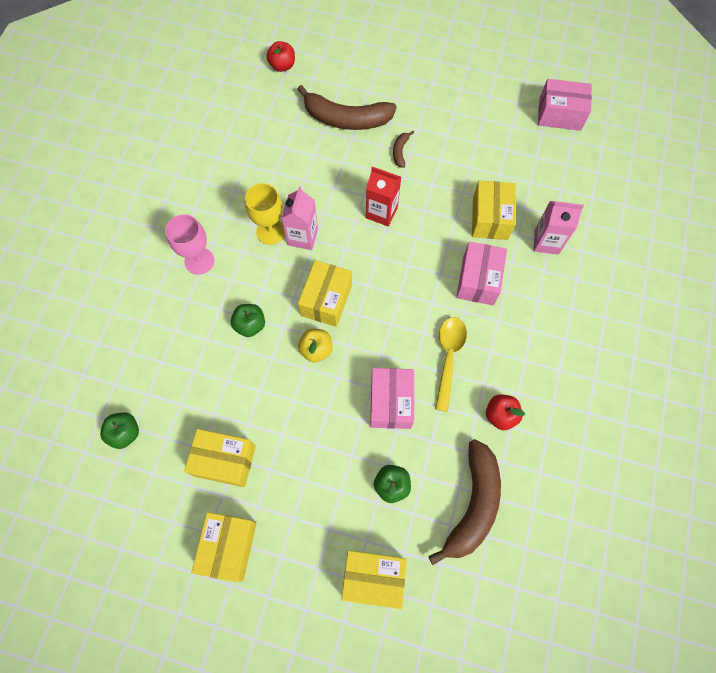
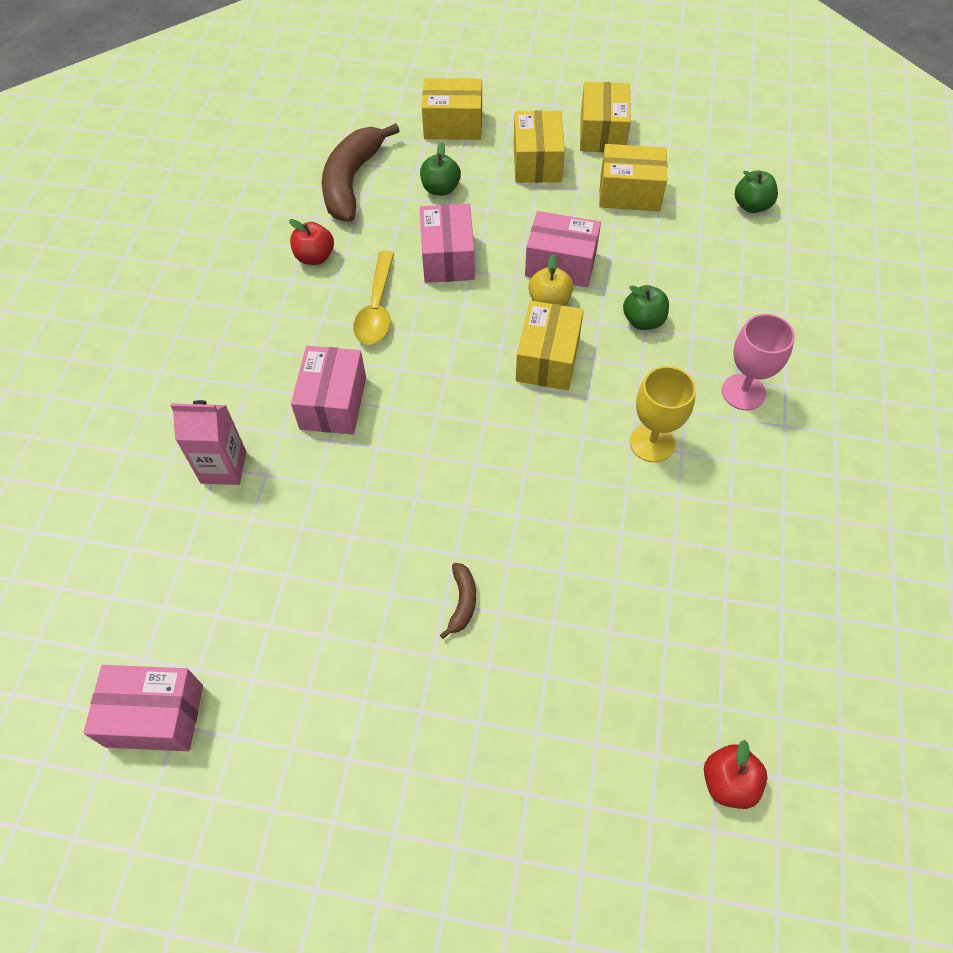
camera: 175 degrees right, 10 degrees down
pink carton [281,186,318,250] -> none
brown banana [297,85,397,130] -> none
red carton [366,166,401,227] -> none
yellow box [472,181,516,240] -> yellow box moved to [513,111,565,183]
none -> pink box [525,211,601,287]

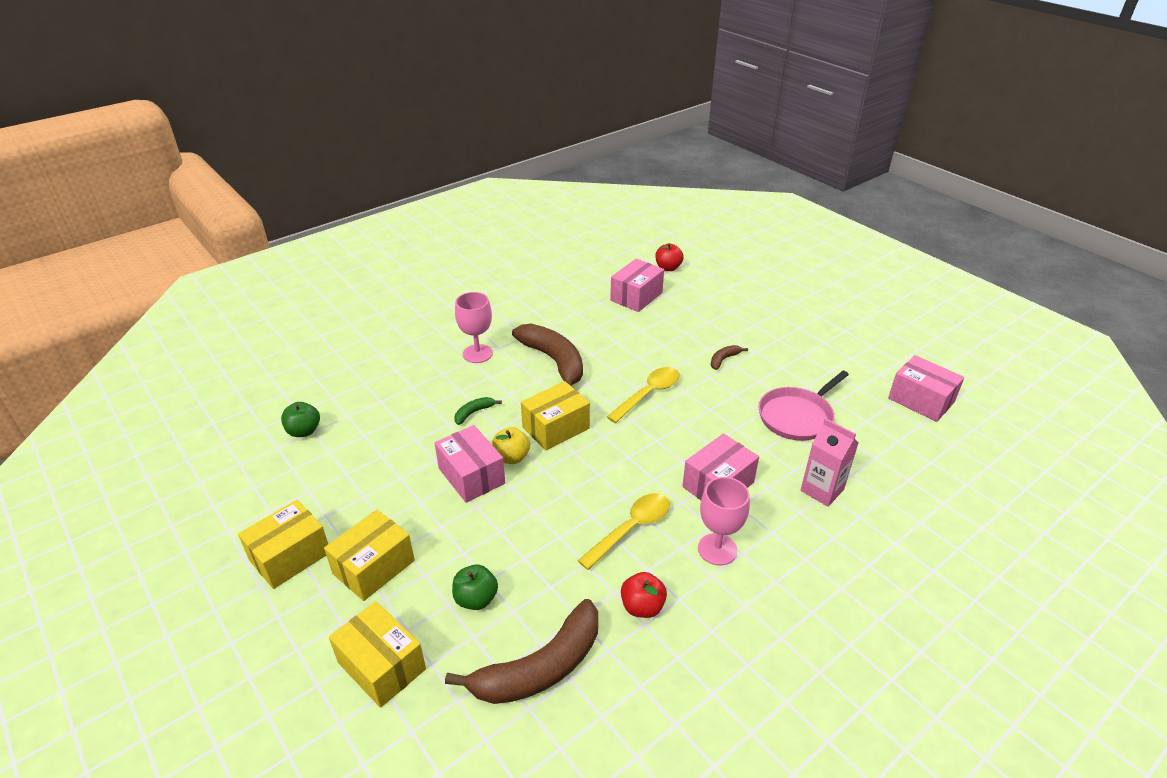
camera: 140 degrees left, 20 degrees down
pink box [420,204,475,283] -> pink box moved to [610,259,664,312]
yellow box [599,144,667,211] -> none
green apple [623,285,669,330] -> green banana [455,397,502,425]
yellow goblet [630,366,696,462] -> brown banana [512,324,583,387]
none -> yellow spoon [607,367,680,423]
none -> pink goblet [698,477,750,565]
none -> pink pan [758,371,849,441]

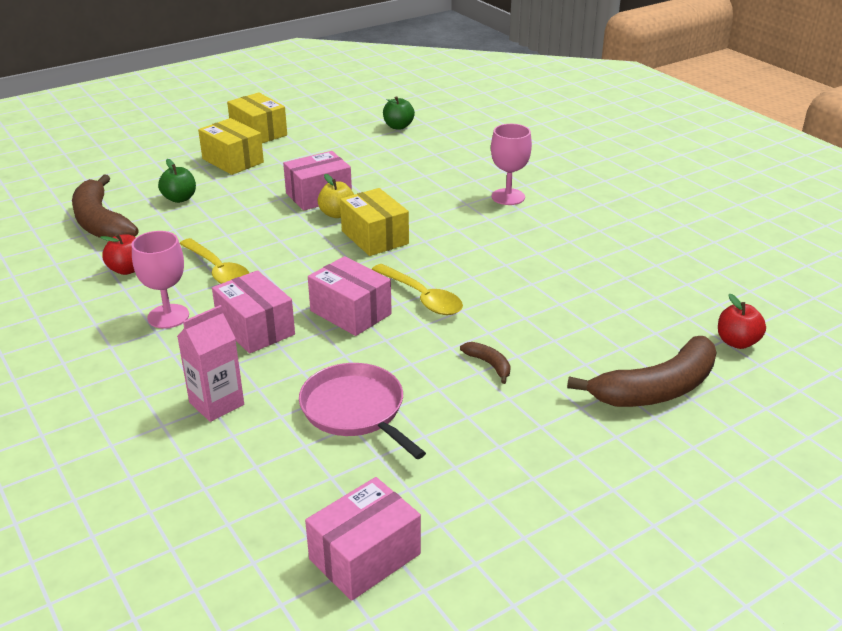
camera: 95 degrees right, 5 degrees down
yellow box [329,601,426,708] -> none
green banana [455,397,502,425] -> none
brown banana [512,324,583,387] -> brown banana moved to [567,336,717,407]
pink box [610,259,664,312] -> pink box moved to [308,256,392,336]

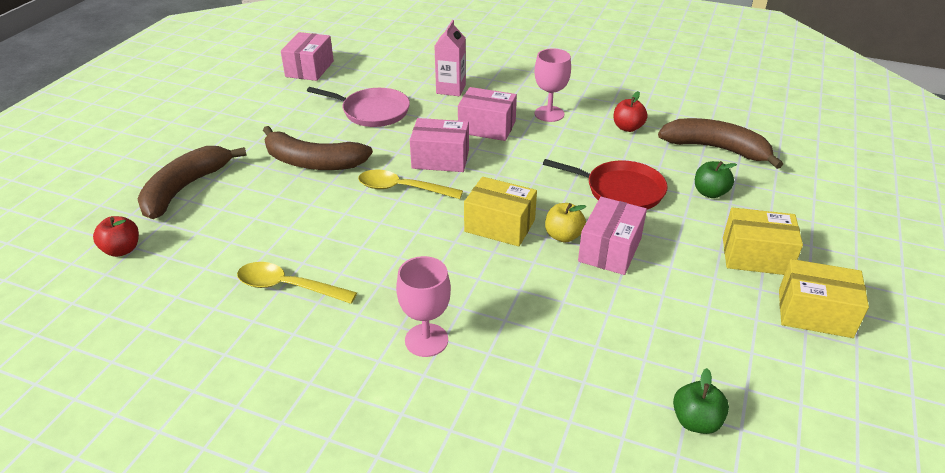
camera: 145 degrees right, 5 degrees up
yellow spoon [180,238,249,284] -> yellow spoon moved to [237,262,357,304]
brown banana [460,342,511,384] -> brown banana [263,126,373,170], size x2.31
none -> red pan [543,159,668,209]

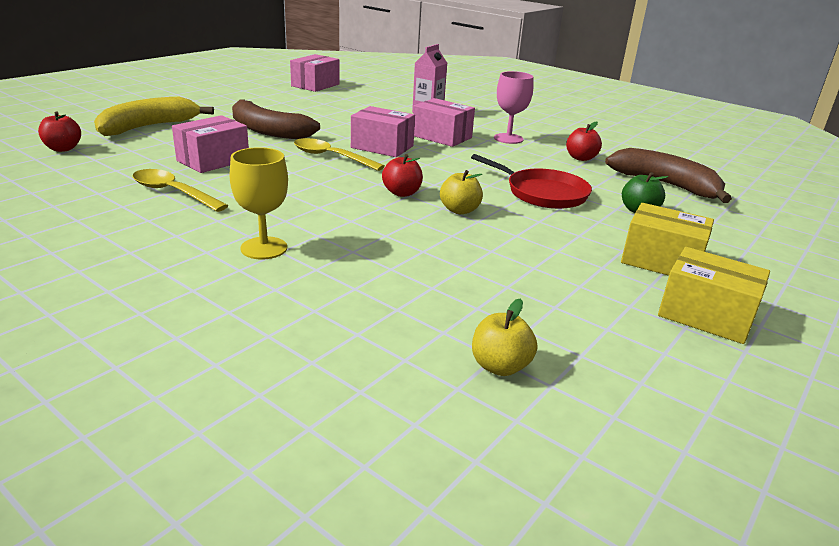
camera: 15 degrees right, 10 degrees down
brown banana [137,146,247,219] -> yellow banana [94,97,214,136]
pink pan [307,87,410,127] -> none
pink goblet [396,256,451,357] -> yellow goblet [230,147,288,259]
yellow box [464,177,537,247] -> red apple [382,154,423,197]
pink box [578,197,647,275] -> pink box moved to [172,115,249,173]
green apple [673,368,729,434] -> yellow apple [472,298,537,376]

